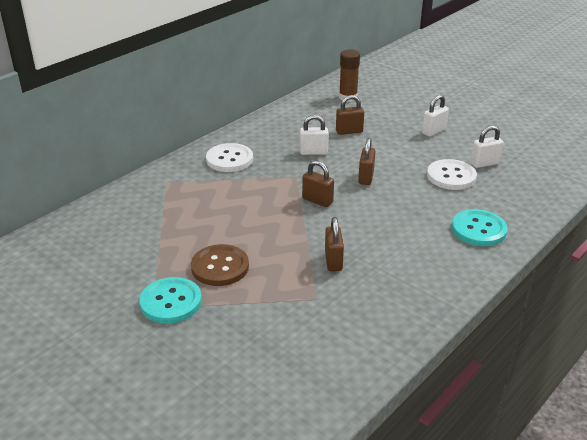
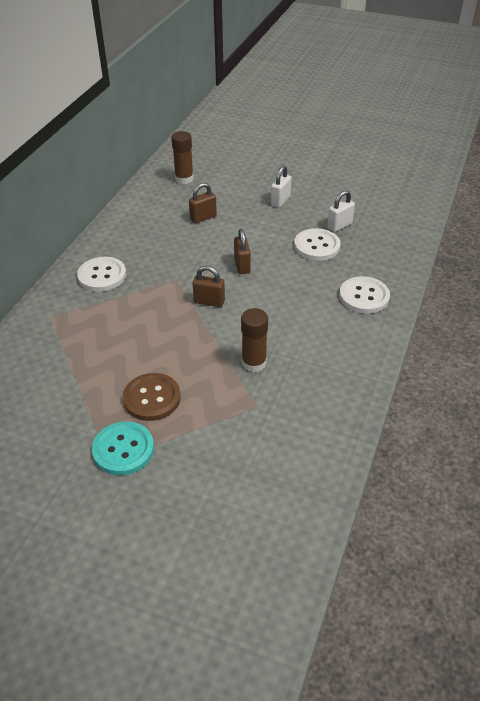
camera: 20 degrees left, 10 degrees up
white padlock [300,115,329,155] -> none
brown padlock [325,217,344,271] -> brown glue stick [241,308,268,372]
turquoise button [452,209,507,246] -> white button [339,276,390,314]

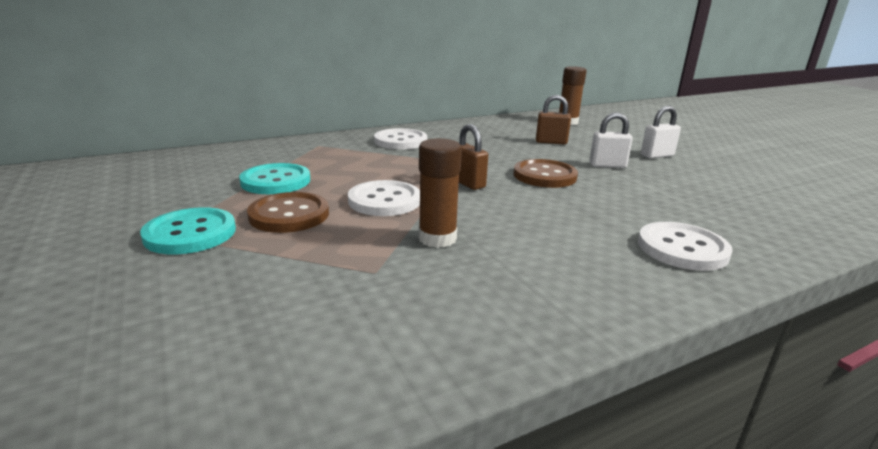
camera: 40 degrees right, 20 degrees down
brown padlock [234,229,251,274] -> brown button [513,159,578,188]
white button [294,228,341,261] -> white button moved to [348,180,420,216]
white padlock [327,190,355,232] -> white padlock moved to [589,112,633,168]
none -> turquoise button [239,163,310,194]

